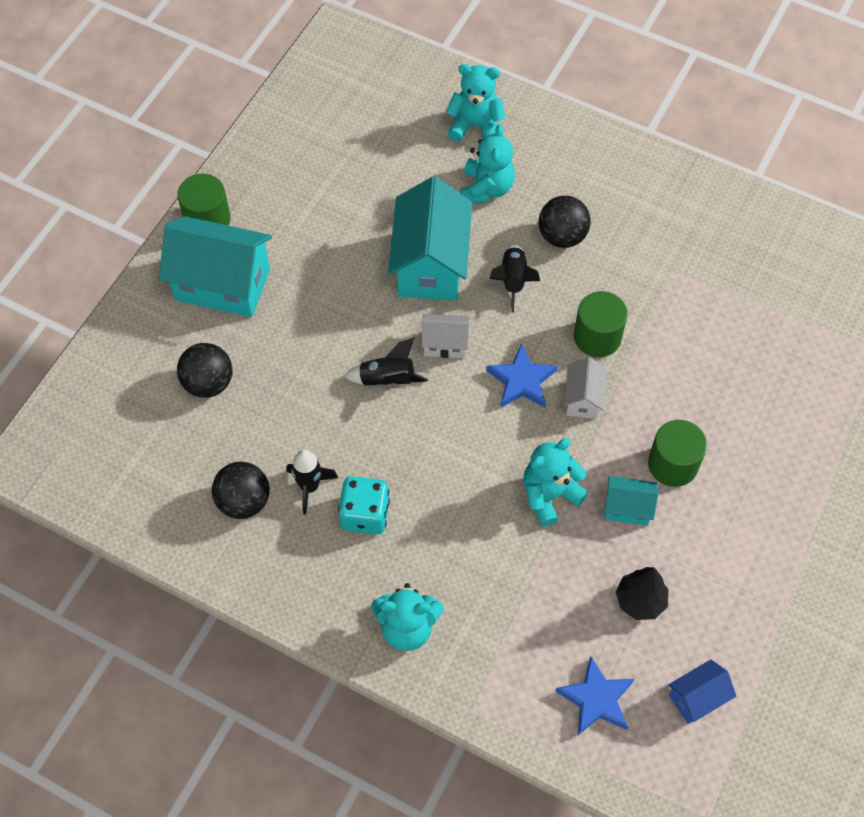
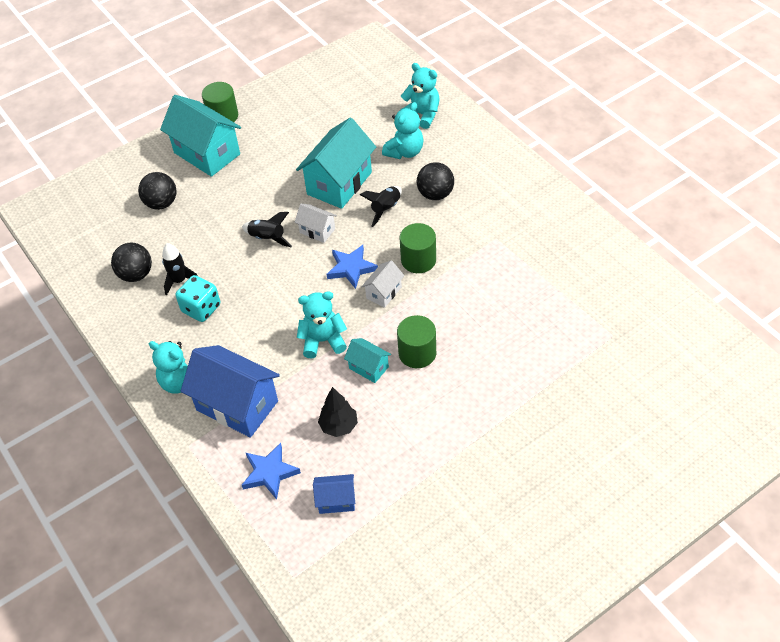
camera: 30 degrees right, 10 degrees down
none -> blue house [181,345,280,438]

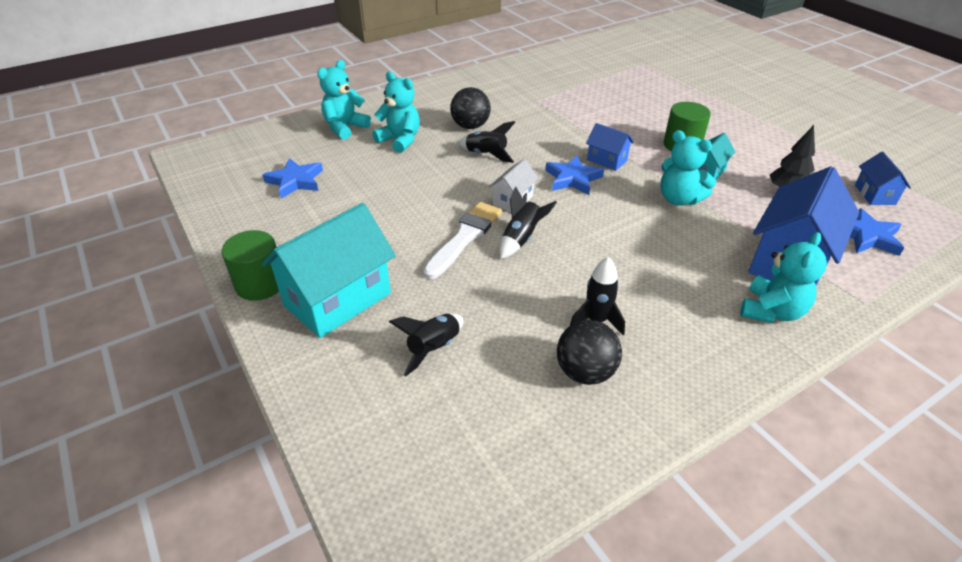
camera: 90 degrees left, 10 degrees down
black ball [138,172,177,210] -> black rocket [389,314,463,376]
turquoise dice [176,275,220,322] -> none
turquoise house [296,118,376,209] -> none
turquoise teddy bear [297,291,347,358] -> turquoise teddy bear turned 45 degrees counterclockwise [660,130,716,206]
white house [361,260,404,308] -> blue house [586,123,634,171]
green cylinder [400,223,436,273] -> none
none -> blue star [263,158,323,199]
none -> white brush [423,202,502,279]

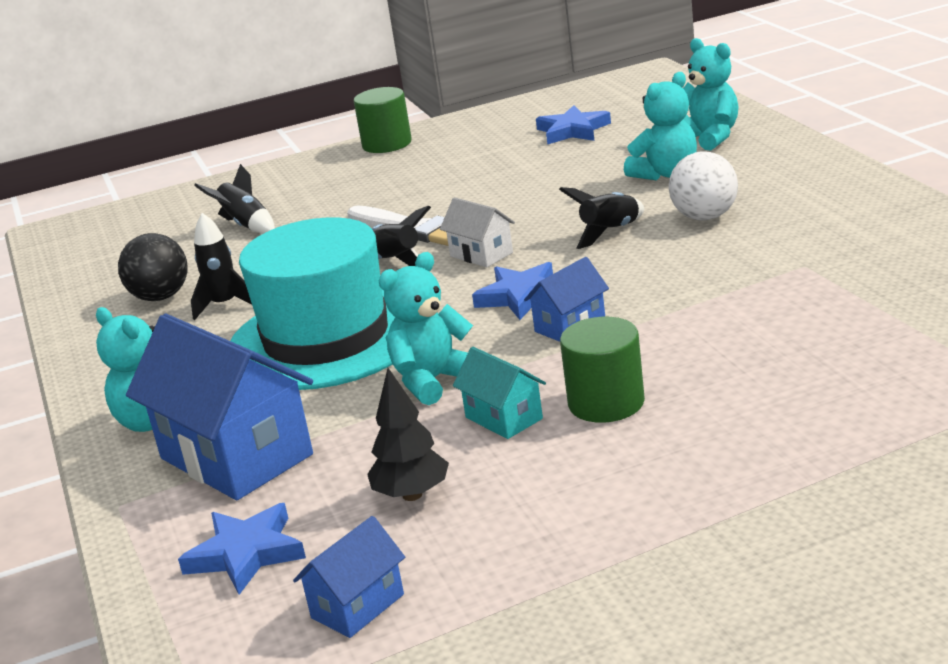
camera: 105 degrees right, 15 degrees down
turquoise house [262,203,396,338] -> none
black ball [450,87,491,129] -> white ball [669,151,738,220]
blue house [855,152,911,205] -> blue house turned 60 degrees counterclockwise [293,516,405,638]
none -> turquoise hat [230,218,395,390]

